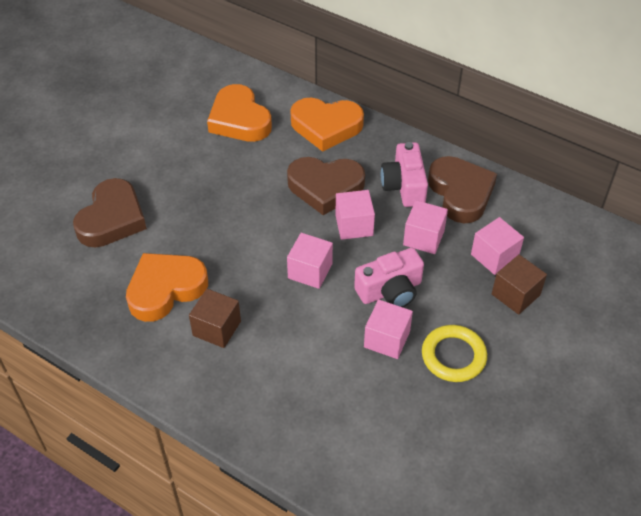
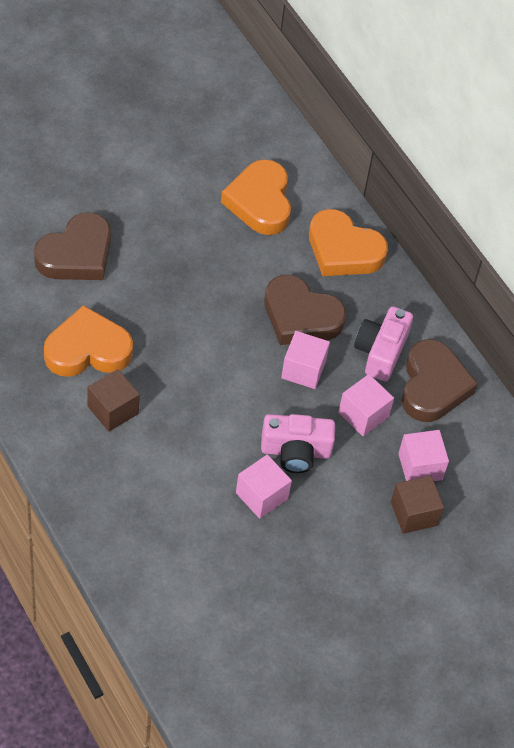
camera: 20 degrees right, 5 degrees up
pink cube [287,233,333,289] -> none
yellow ring [422,325,487,382] -> none

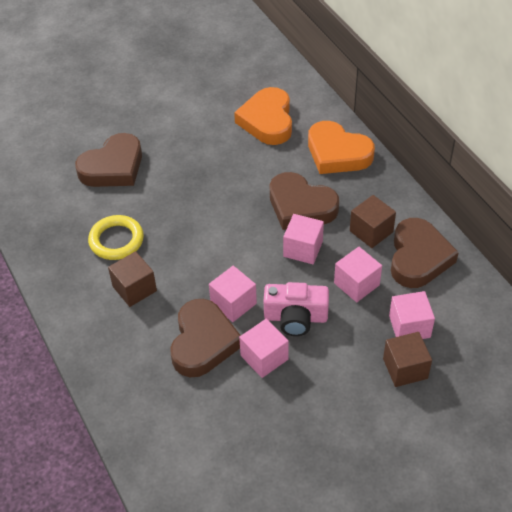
camera: 10 degrees right, 5 degrees down
orange heart [44,305,133,377] -> yellow ring [88,215,144,260]
pink camera [354,306,413,381] -> brown cube [350,195,396,248]
none -> brown heart [170,299,241,377]
none -> pink cube [209,266,257,322]

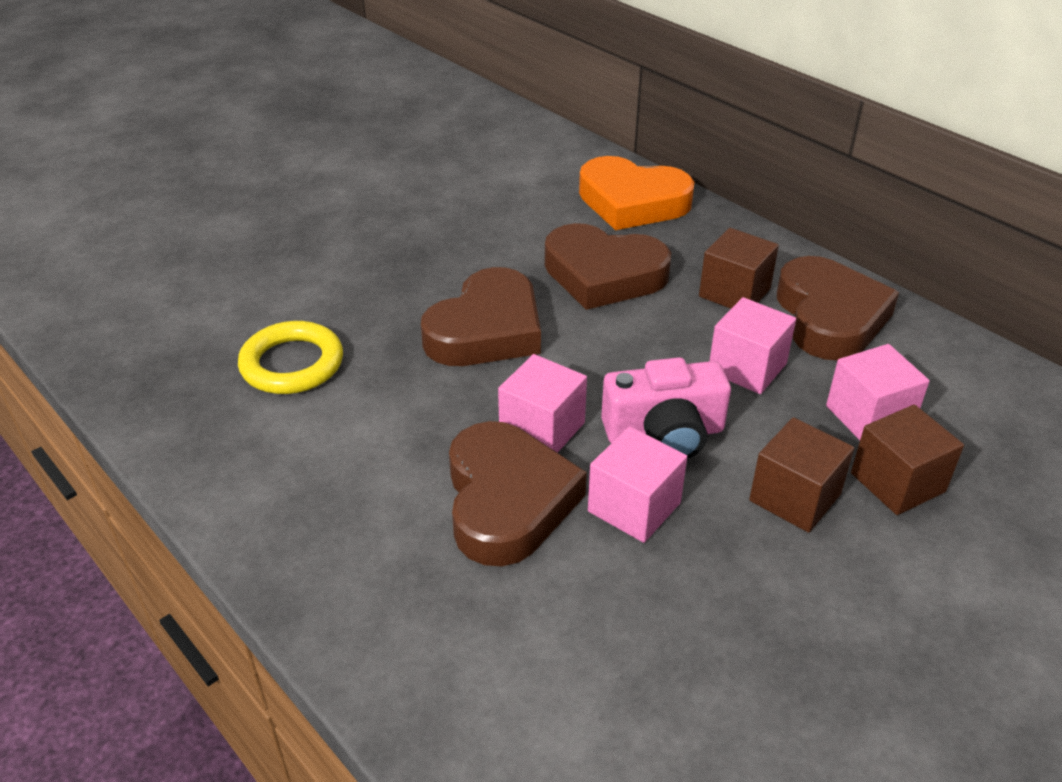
camera: 15 degrees left, 10 degrees down
brown heart [75,133,142,187] -> brown heart moved to [421,267,541,366]
brown cube [108,251,157,307] -> brown cube moved to [749,417,854,533]
orange heart [234,87,292,145] -> none
pink cube [283,214,324,264] -> none

